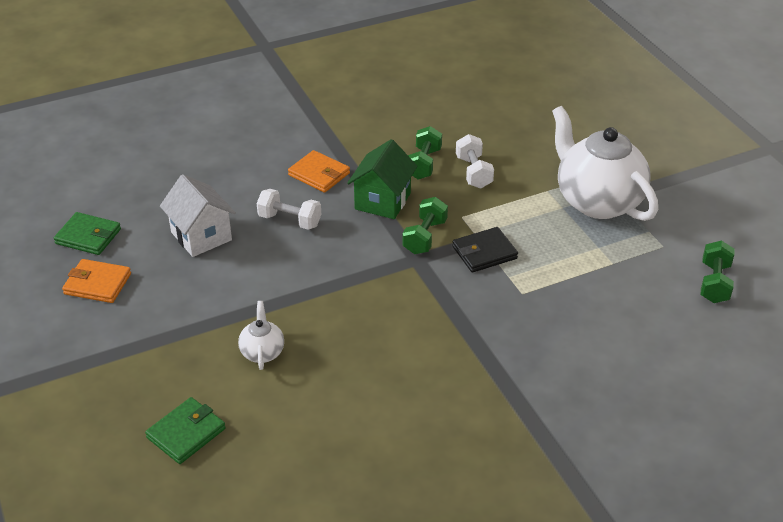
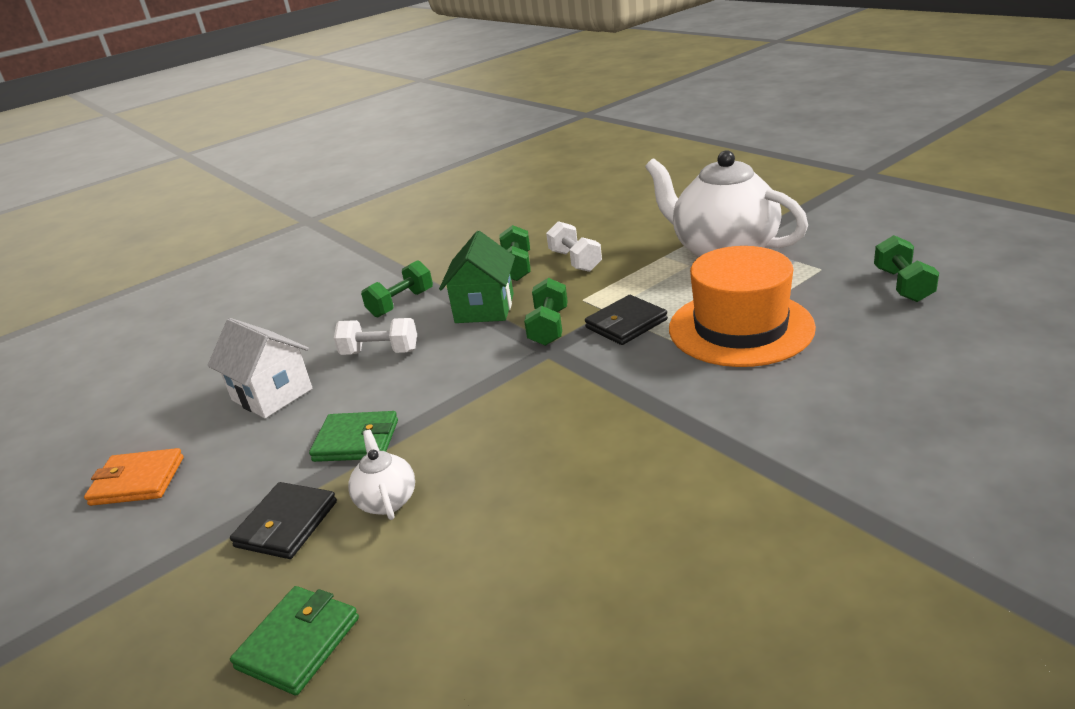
camera: 10 degrees left, 10 degrees down
green wallet [54,212,121,255] -> green wallet moved to [309,411,398,462]
orange wallet [288,150,350,193] -> green dumbbell [361,260,433,318]
none -> black wallet [230,482,337,559]
none -> orange hat [669,246,816,367]

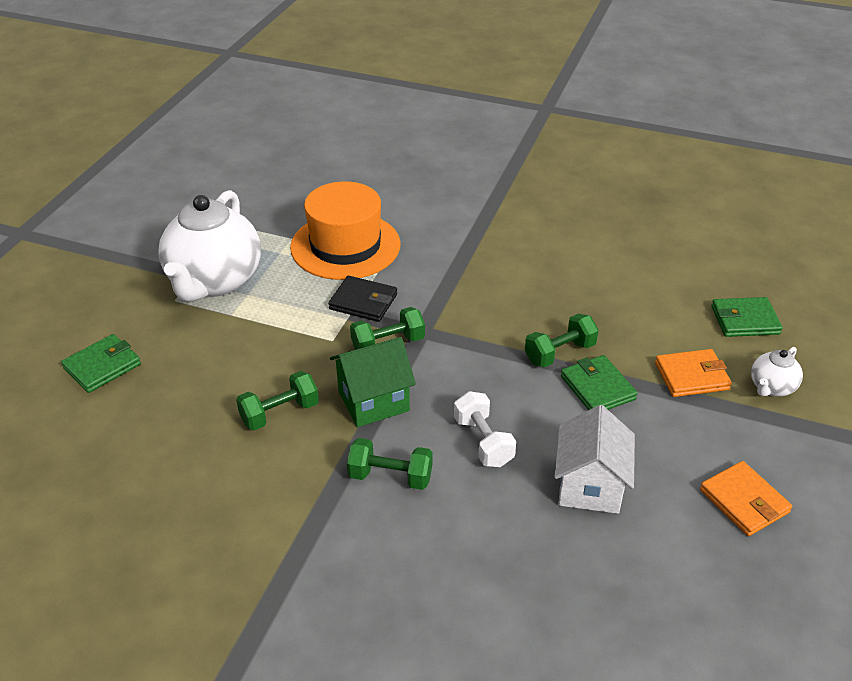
camera: 125 degrees left, 10 degrees up
black wallet [230,482,337,559] -> orange wallet [655,349,732,397]
white teapot [348,430,415,520] -> white teapot moved to [751,347,803,397]
white dumbbell [546,221,602,272] -> none
green dumbbell [874,235,939,302] -> green dumbbell moved to [525,314,599,367]
none -> green wallet [61,334,141,393]

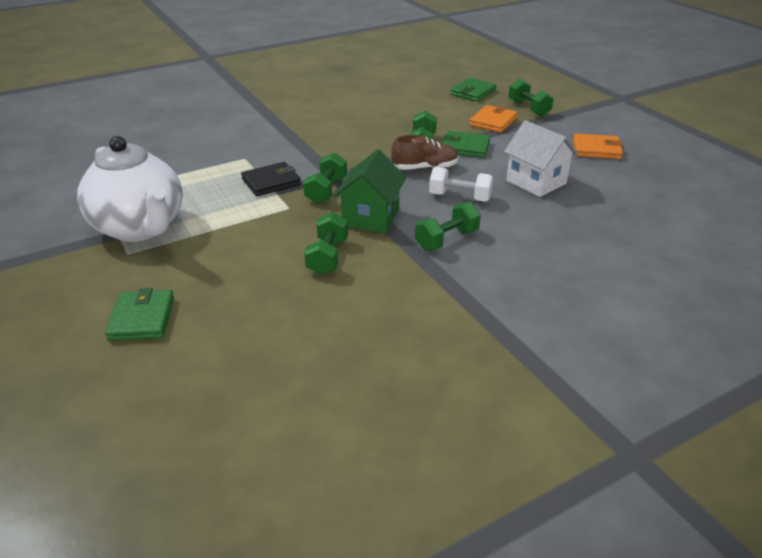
camera: 50 degrees left, 5 degrees down
orange hat [290,181,401,280] -> none
white teapot [751,347,803,397] -> green dumbbell [508,79,554,117]
none -> brown shoe [391,135,459,170]

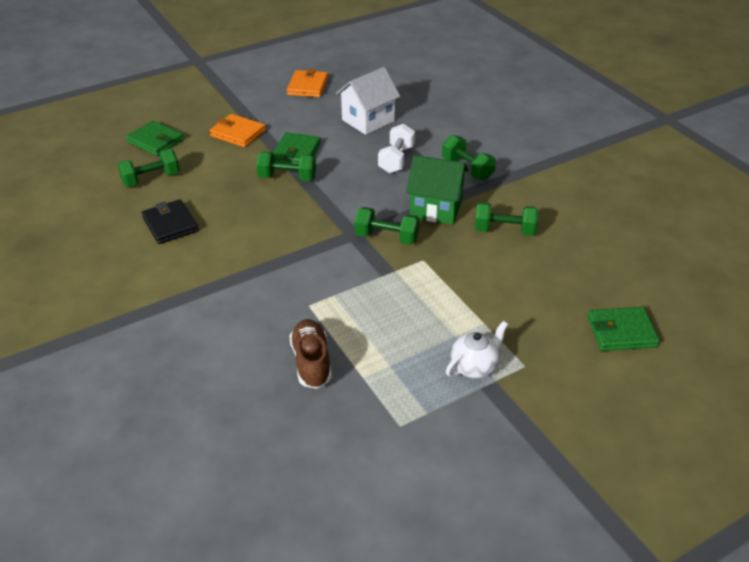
camera: 90 degrees left, 5 degrees up
white teapot [77,136,183,242] -> white teapot [446,321,508,378], size x0.44
black wallet [241,162,301,196] -> black wallet moved to [141,199,199,244]
brown shoe [391,135,459,170] -> brown shoe moved to [289,319,332,389]
green dumbbell [508,79,554,117] -> green dumbbell moved to [117,149,180,187]

